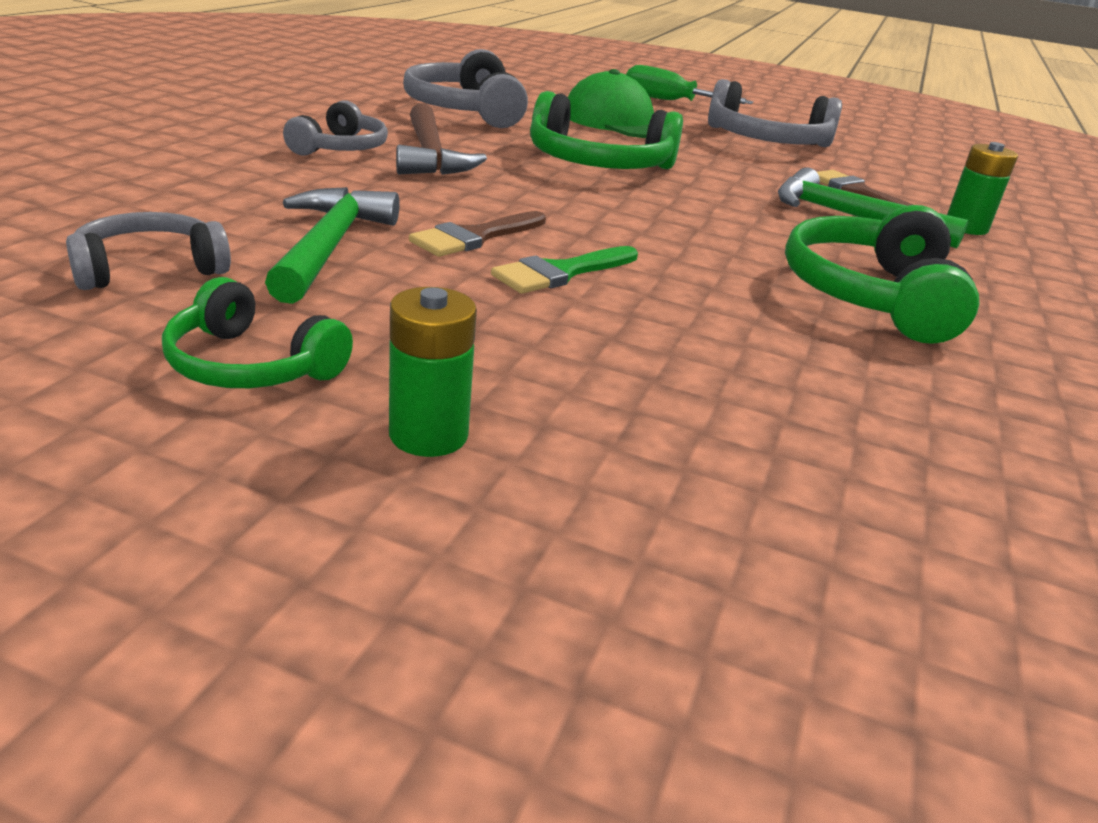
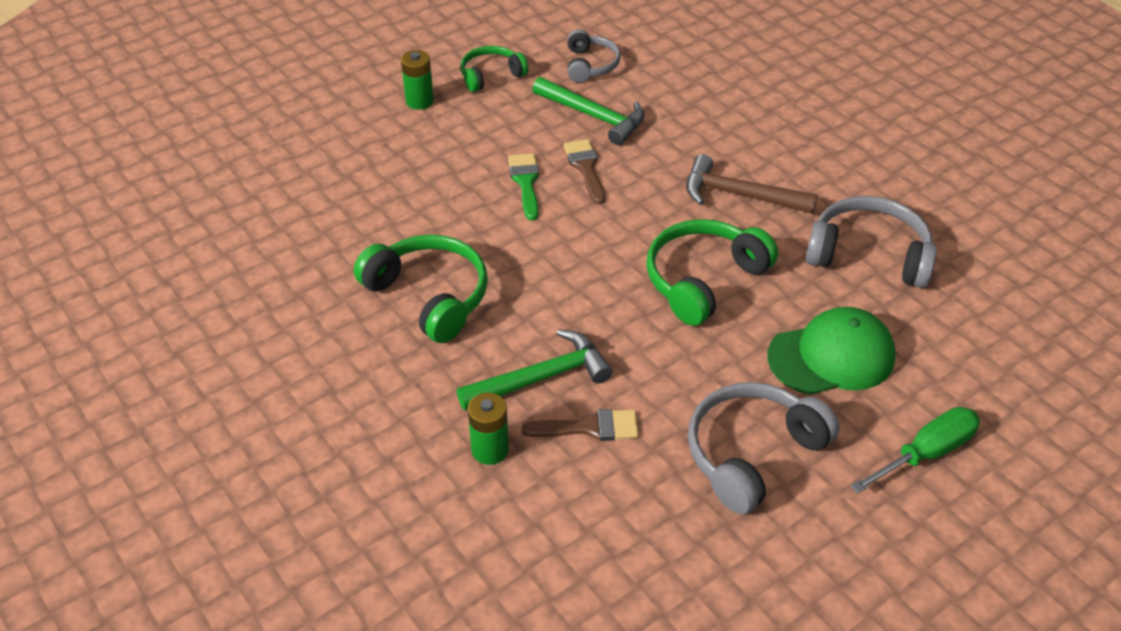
camera: 125 degrees right, 15 degrees up
grey headphones [283,100,388,156] -> none

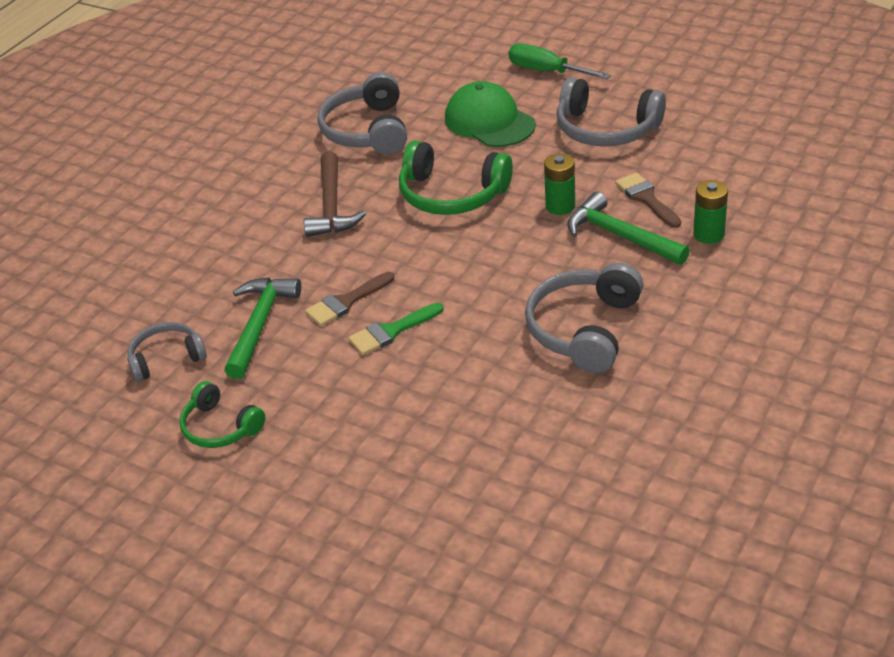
camera: 110 degrees left, 5 degrees down
green headphones [354,234,488,343] -> grey headphones [525,262,643,373]
green battery [401,50,434,110] -> green battery moved to [544,153,575,215]

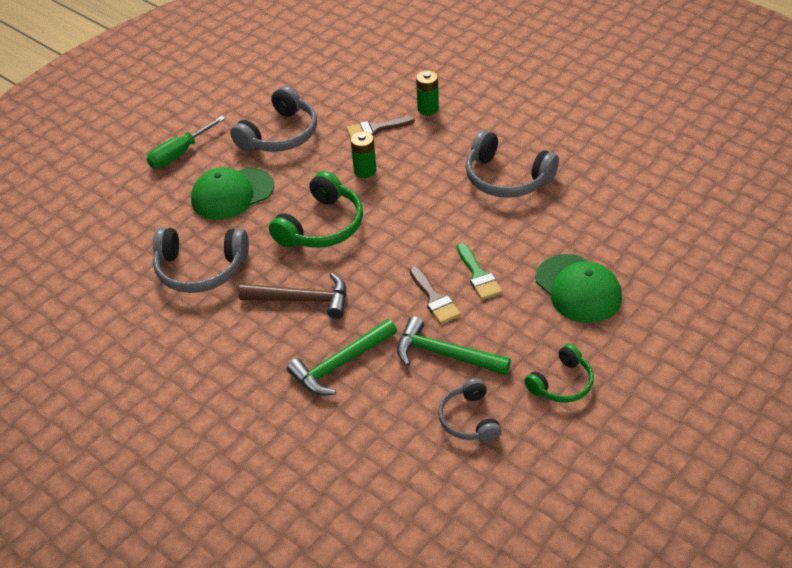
camera: 80 degrees left, 5 degrees up
green hammer [567,192,690,265] -> green hammer moved to [287,319,397,396]
none -> green cap [535,254,622,323]

